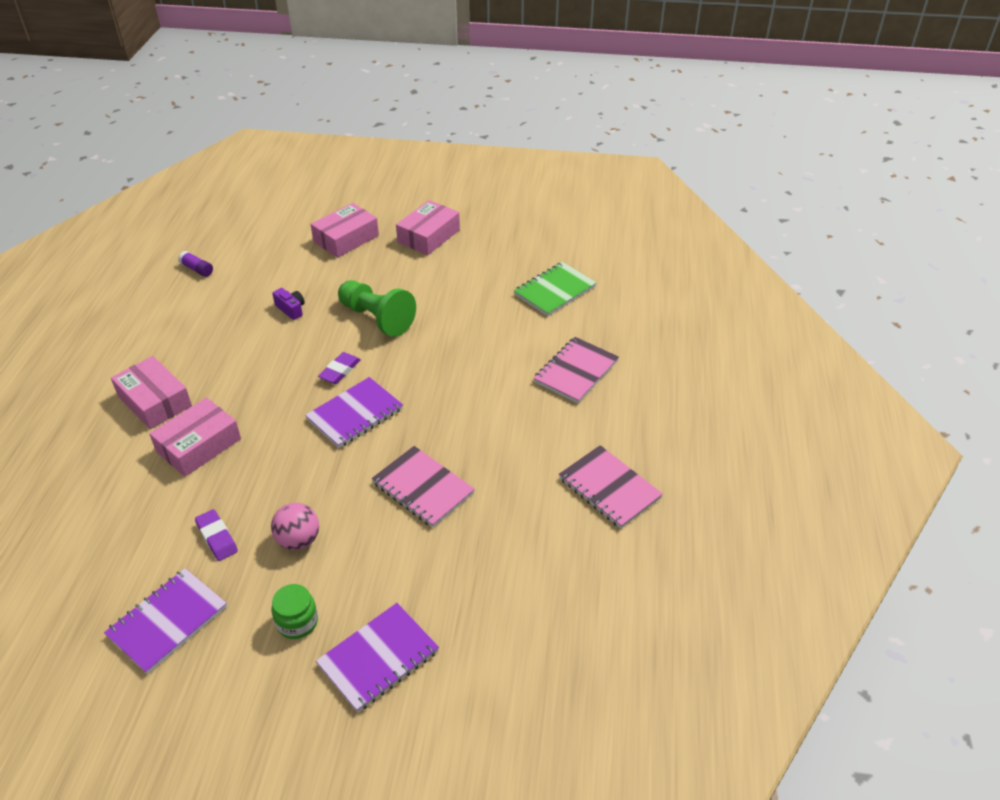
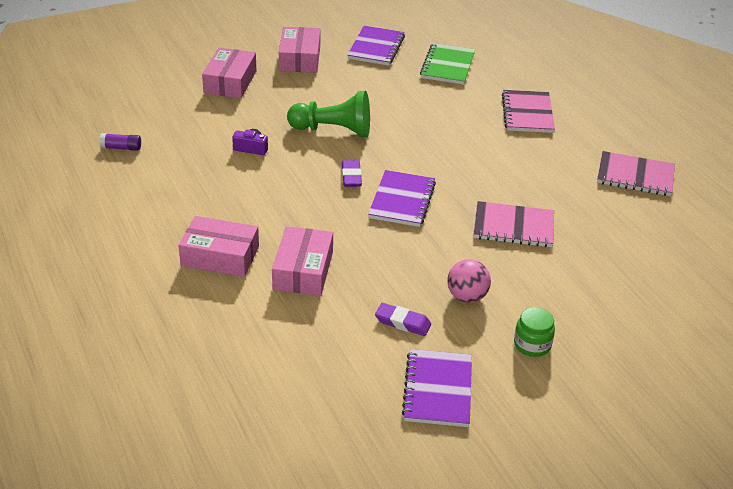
camera: 35 degrees left, 5 degrees down
purple notebook [316,603,439,713] -> purple notebook moved to [347,26,405,66]

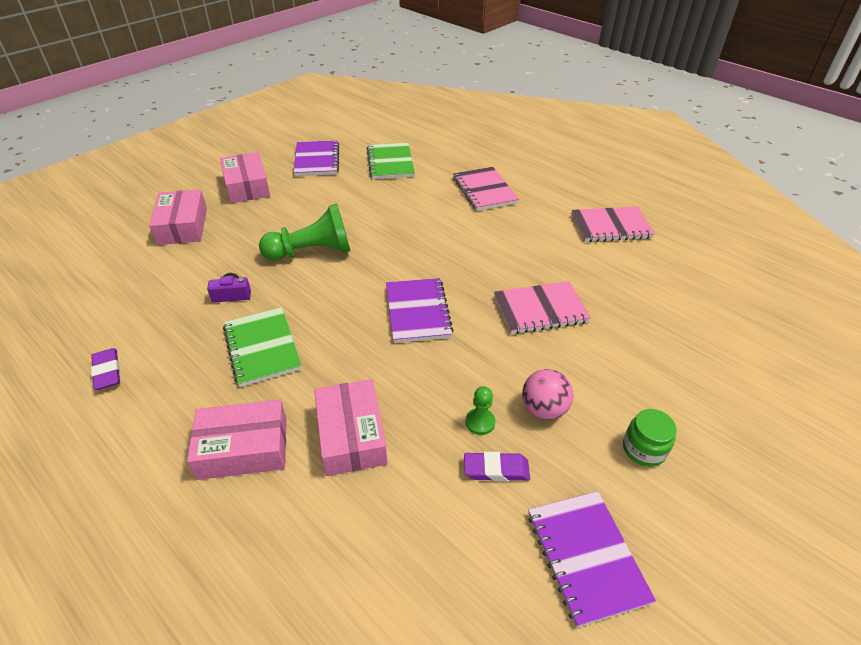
camera: 20 degrees left, 5 degrees up
purple glue stick [99,133,141,151] -> none
purple eraser [342,160,362,187] -> purple eraser moved to [91,348,120,390]
none -> green notebook [223,307,302,387]
none -> green pawn [466,386,496,435]

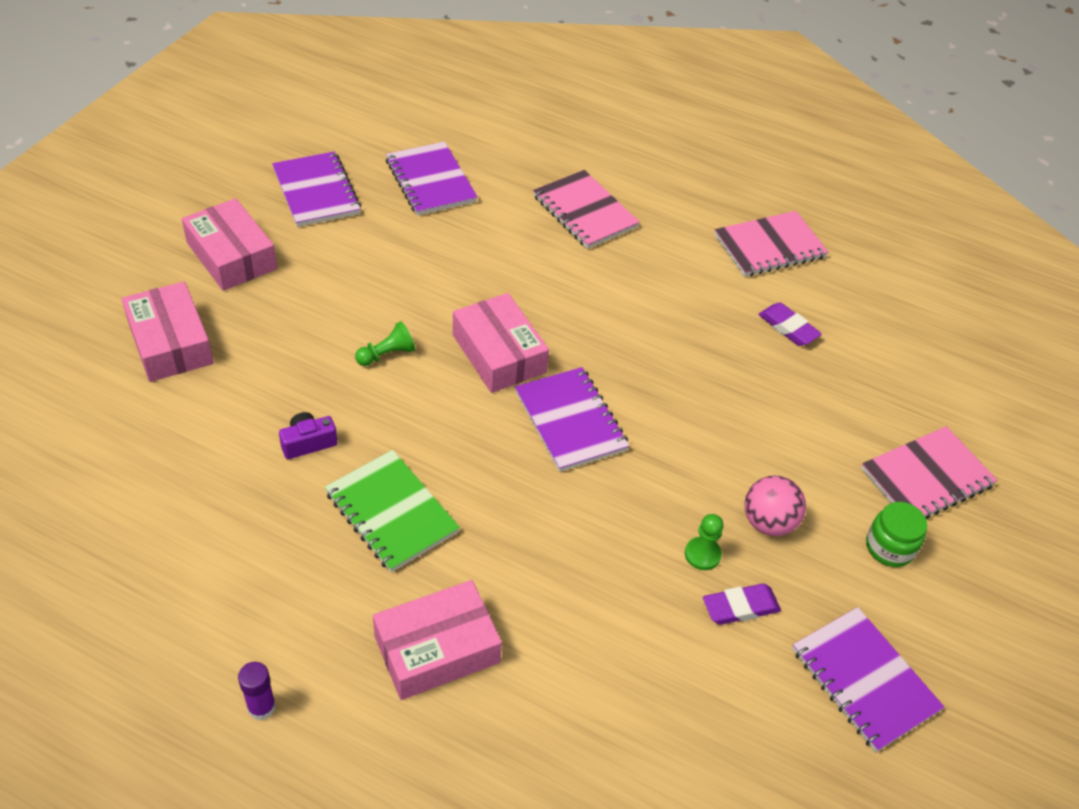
camera: 20 degrees left, 5 degrees up
purple eraser [91,348,120,390] -> purple eraser moved to [758,303,822,346]
green pawn [259,203,350,261] -> green pawn [355,321,415,366], size x0.47
pink box [314,379,388,476] -> pink box moved to [453,293,549,393]
green notebook [367,143,415,179] -> purple notebook [386,142,478,216]
pink notebook [494,281,591,334] -> pink notebook moved to [861,426,998,519]
none -> purple glue stick [238,662,276,720]

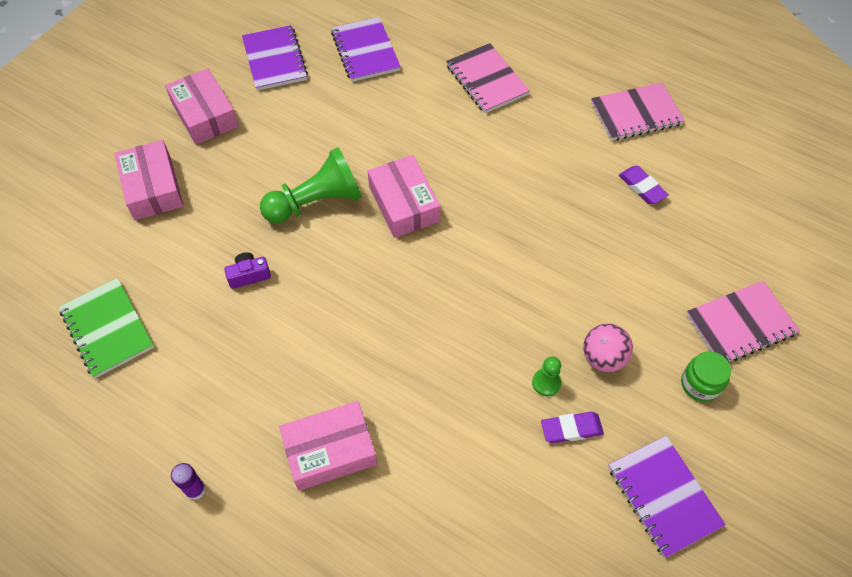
camera: 10 degrees right, 10 degrees up
green notebook [325,450,460,572] -> green notebook moved to [59,278,154,378]
green pawn [355,321,415,366] -> green pawn [260,147,362,223], size x2.13
purple notebook [515,367,630,472] -> none

